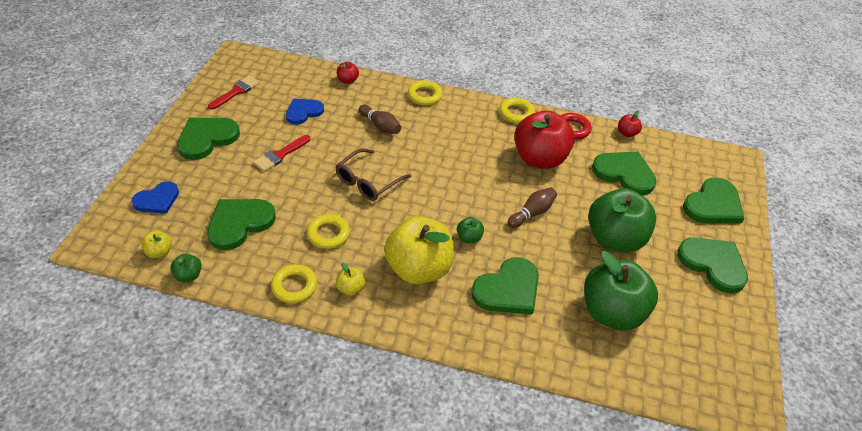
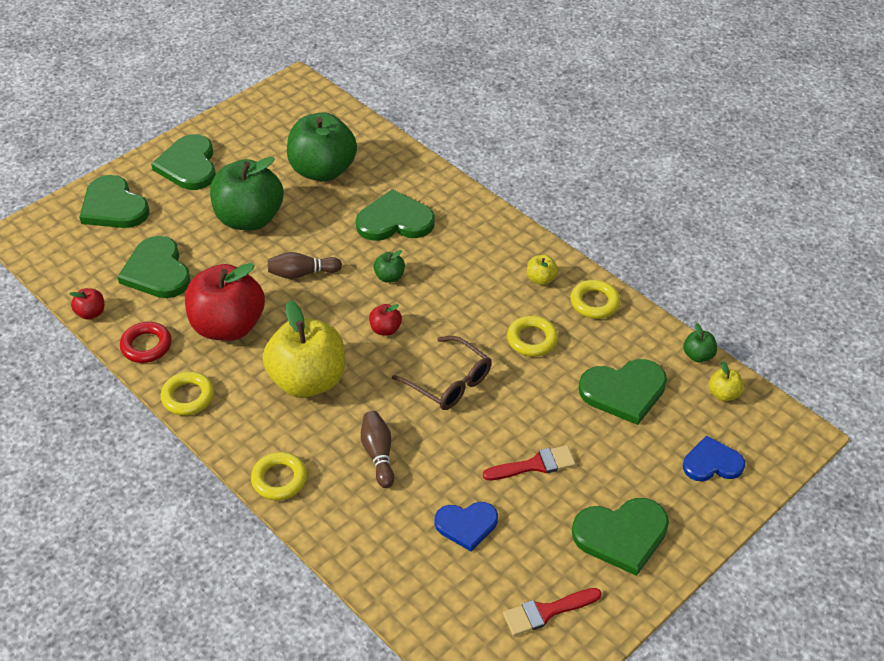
camera: 145 degrees left, 0 degrees up
brown glasses [336,148,411,201] -> brown glasses turned 60 degrees clockwise [392,336,491,410]
red apple [337,62,359,84] -> red apple moved to [369,304,402,336]
yellow apple [384,216,454,284] -> yellow apple moved to [263,300,345,398]
green heart [683,178,745,224] -> green heart turned 120 degrees counterclockwise [79,175,149,228]

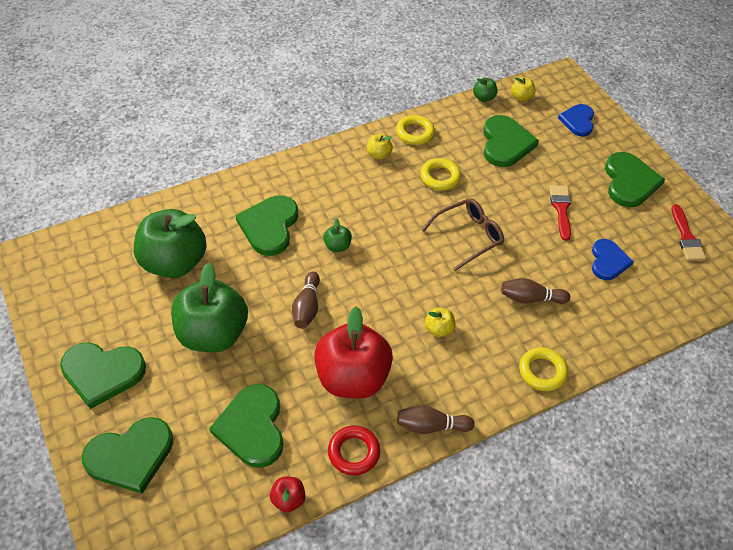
camera: 75 degrees left, 5 degrees up
green heart [117,236,191,298] -> green heart turned 90 degrees clockwise [209,384,284,468]
yellow ring [161,372,214,416] -> brown bowling pin [397,405,475,434]
yellow apple [263,300,345,398] -> yellow apple [425,307,455,337], size x0.42
red apple [369,304,402,336] -> none

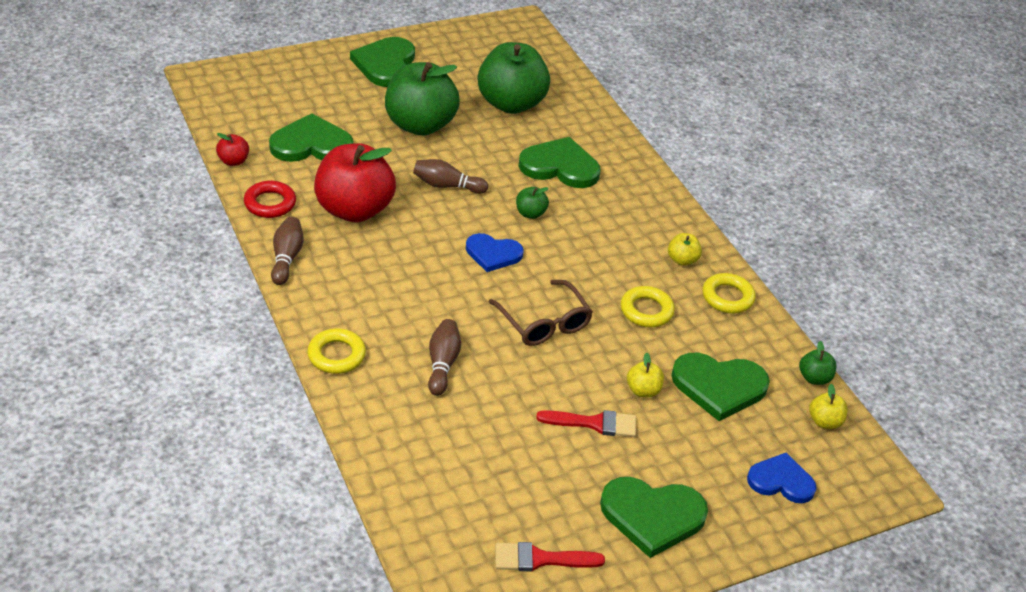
camera: 90 degrees right, 10 degrees down
green heart [82,417,173,494] -> none
yellow apple [425,307,455,337] -> yellow apple moved to [627,353,664,397]
blue heart [592,239,634,280] -> blue heart moved to [466,233,524,272]

